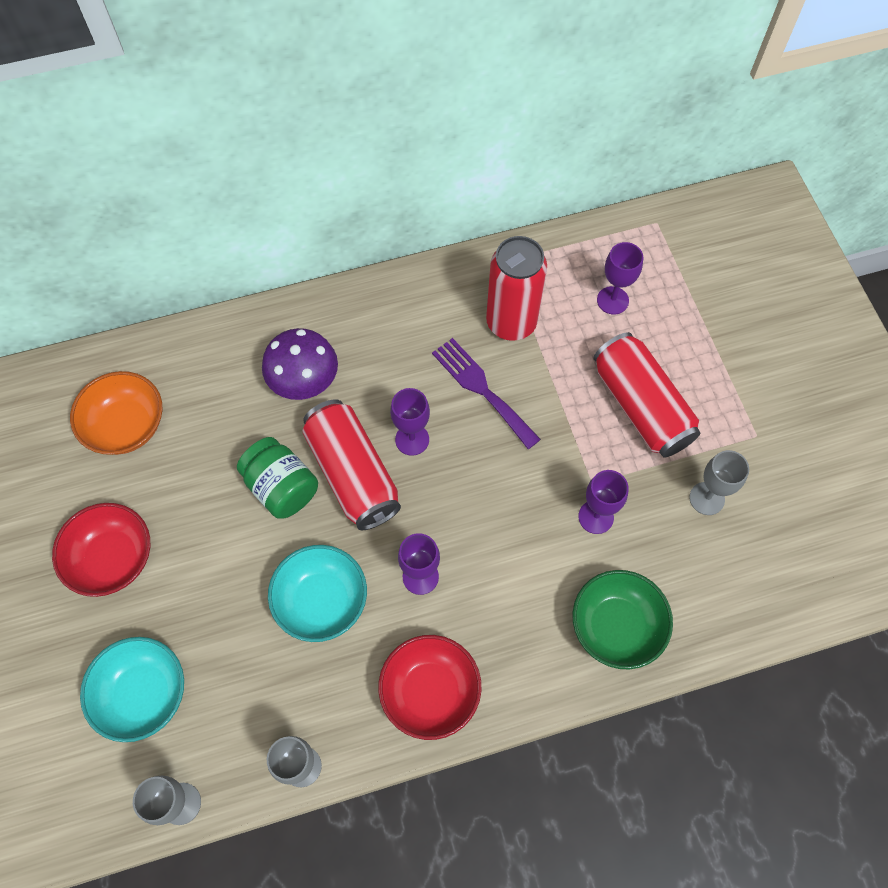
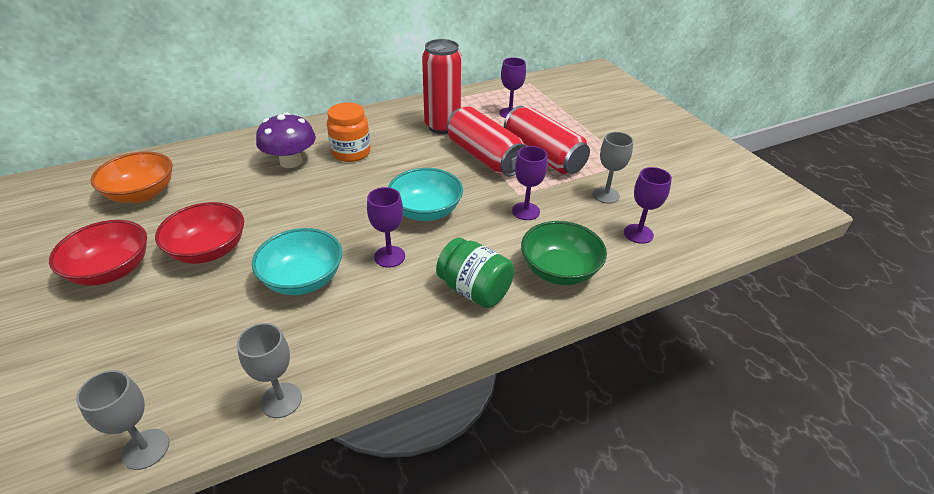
camera: 10 degrees left, 25 degrees down
turquoise bowl [80,637,184,742] -> turquoise bowl moved to [388,168,463,221]
green jar [237,437,318,519] -> green jar moved to [436,237,514,308]
red can [302,399,401,530] -> red can moved to [447,107,526,176]
red bowl [378,635,481,740] -> red bowl moved to [155,202,244,264]
purple goblet [390,388,430,456] -> purple goblet moved to [624,167,672,244]
purple fork [432,338,541,449] -> none
none -> orange jar [327,102,371,162]

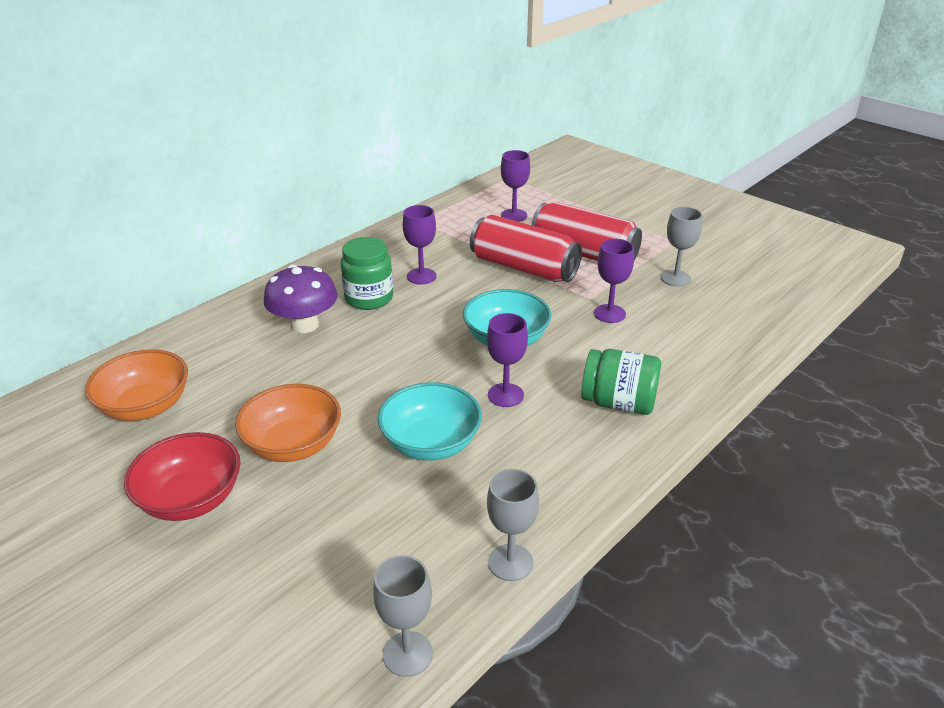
camera: 20 degrees left, 5 degrees down
red bowl [155,202,244,264] -> orange bowl [235,384,341,462]
orange jar [327,102,371,162] -> green jar [341,237,393,310]
red can [422,39,462,134] -> none
green bowl [521,221,607,285] -> none
purple goblet [624,167,672,244] -> purple goblet moved to [403,205,437,285]

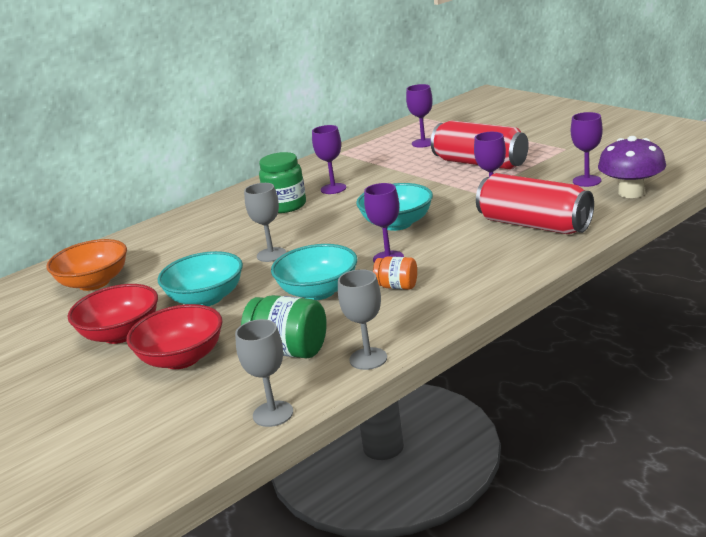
camera: 10 degrees right, 10 degrees down
orange bowl [235,384,341,462] -> turquoise bowl [158,251,243,306]
purple mushroom [264,264,338,333] -> purple mushroom moved to [598,136,666,198]
red can [470,215,582,282] -> red can moved to [476,173,594,234]
green jar [581,349,661,415] -> green jar moved to [241,295,327,359]
grey goblet [661,207,702,287] -> grey goblet moved to [244,183,286,262]
none -> red bowl [127,304,223,369]
none -> orange jar [373,257,417,290]
none -> purple goblet [571,112,603,187]

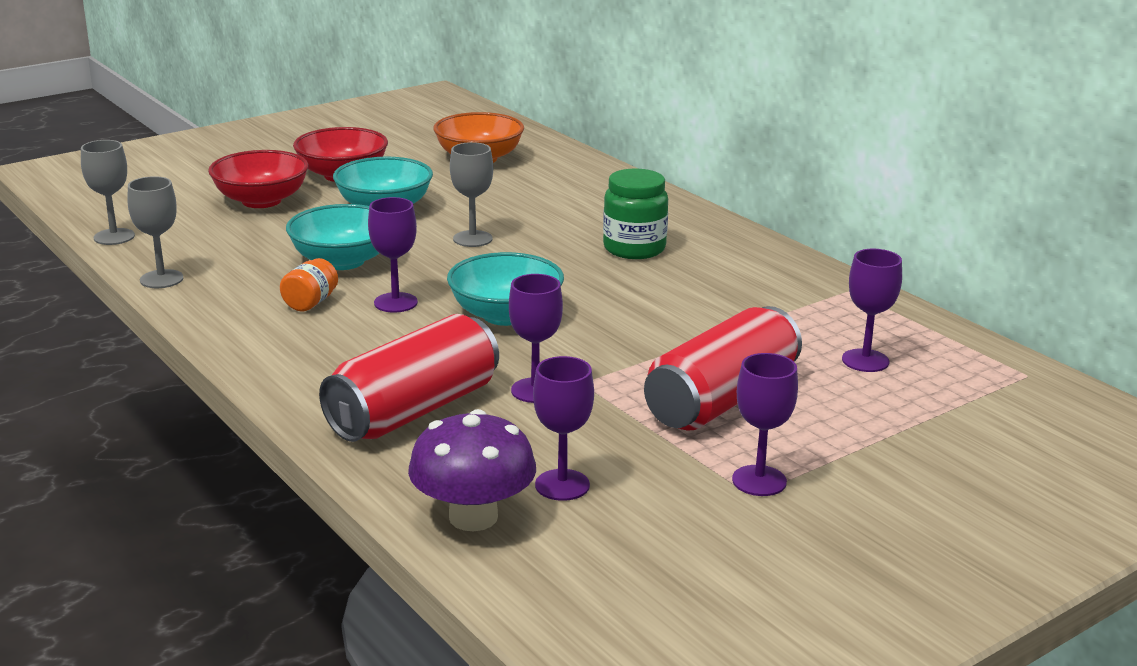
camera: 90 degrees right, 0 degrees up
green jar [241,295,327,359] -> none
purple goblet [312,125,346,194] -> purple goblet moved to [732,353,798,496]

